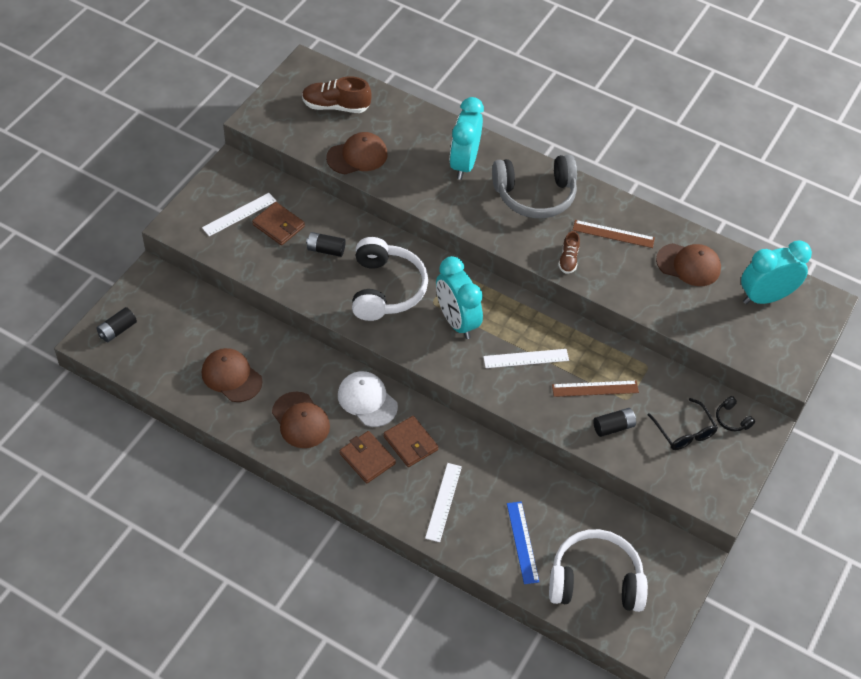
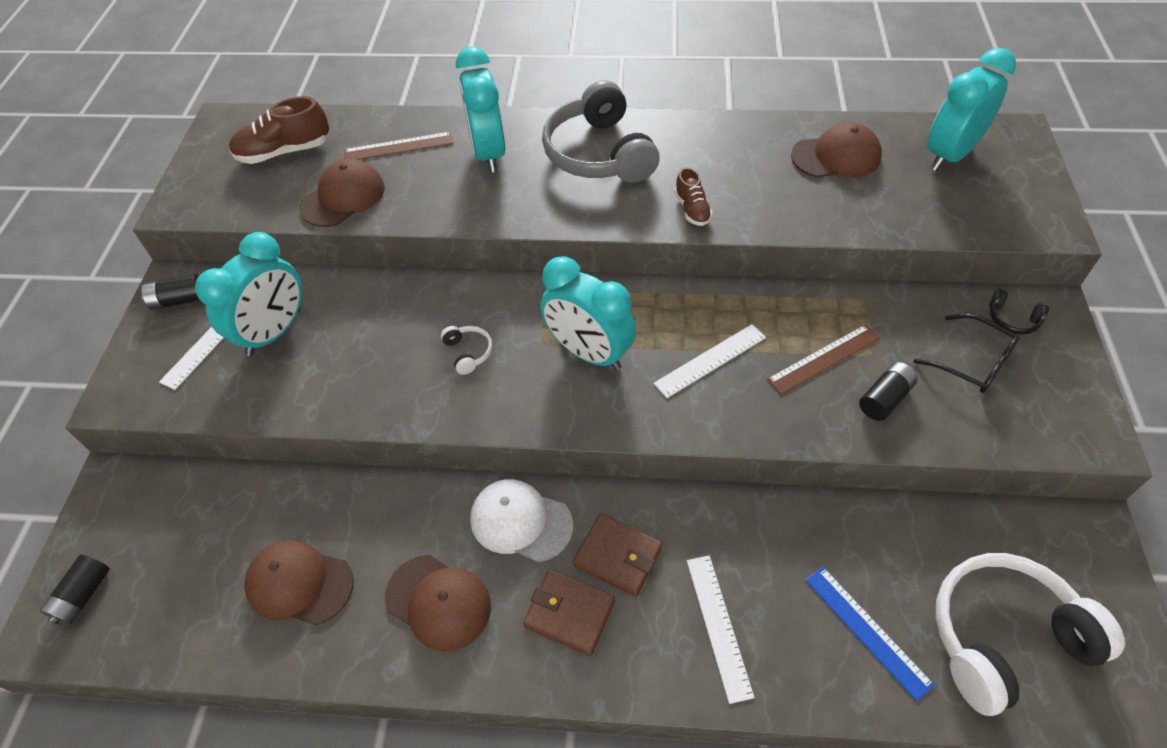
camera: 20 degrees left, 0 degrees up
brown wallet [252,202,305,245] -> turquoise clock [195,232,302,356]
black battery [306,232,346,257] -> black battery moved to [141,274,199,310]
white headphones [352,237,428,321] -> white headphones [441,326,492,375], size x0.40
grey headphones [492,155,577,218] -> grey headphones turned 105 degrees clockwise [542,80,660,183]
brown ruler [573,220,655,248] -> brown ruler moved to [344,132,453,160]

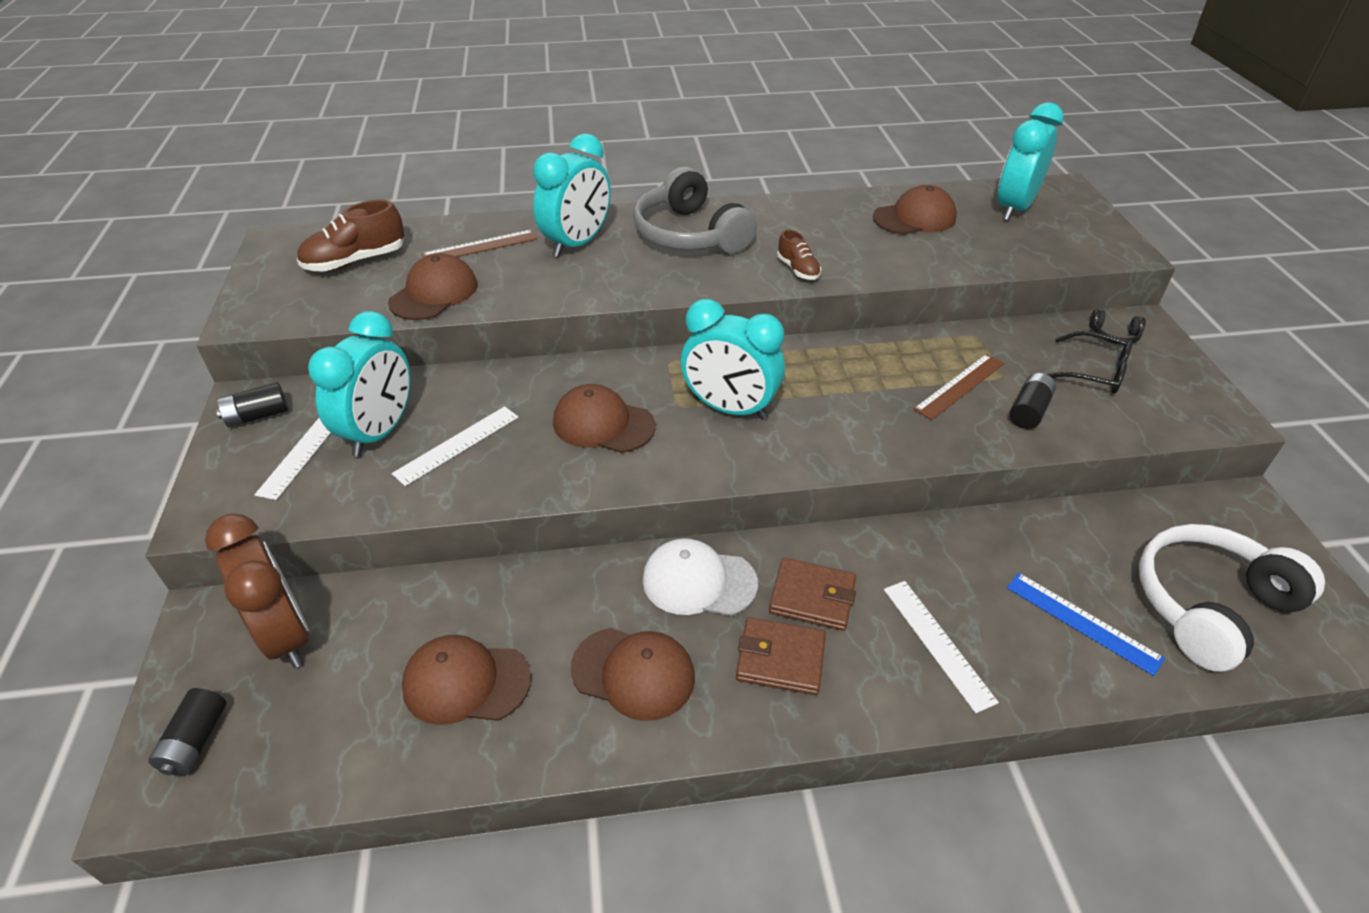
camera: 15 degrees left, 10 degrees down
white headphones [441,326,492,375] -> brown cap [553,384,655,453]
turquoise clock [456,47,505,173] -> turquoise clock turned 120 degrees counterclockwise [533,133,611,257]
white ruler [654,324,766,398] -> white ruler moved to [392,406,518,486]
none -> brown clock [205,514,309,668]

